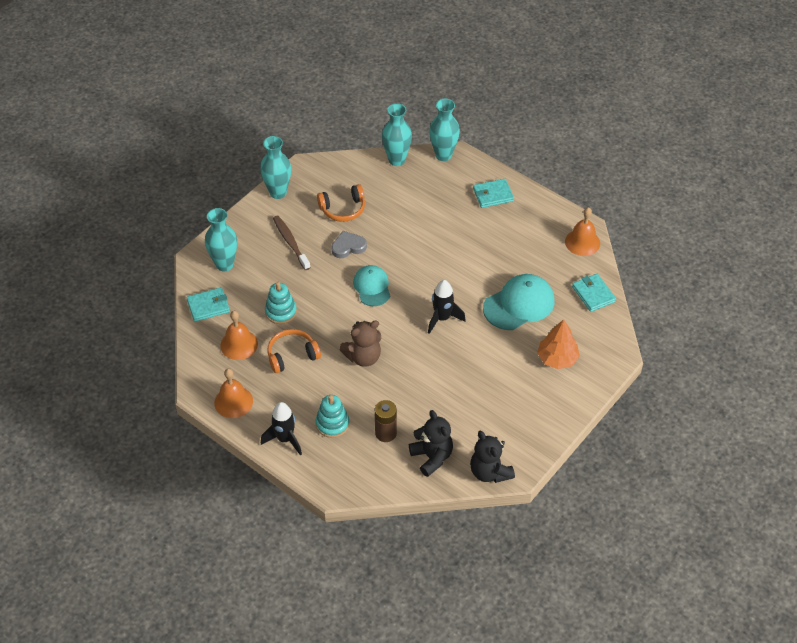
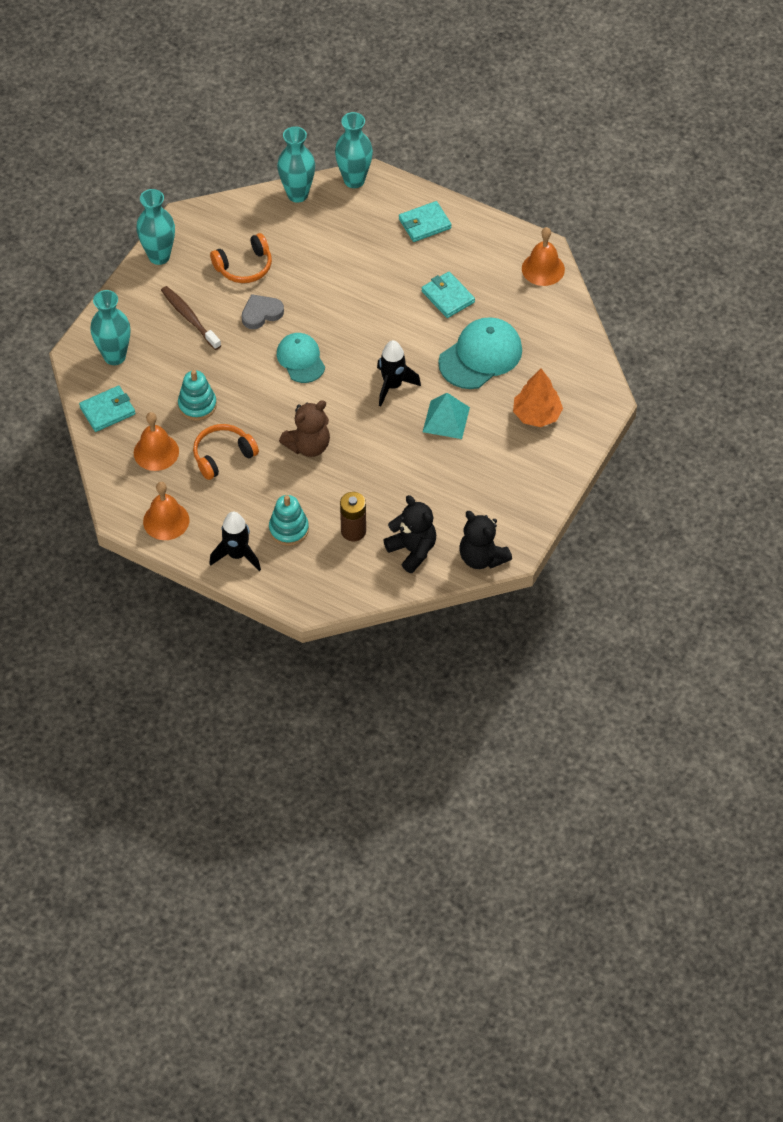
camera: 10 degrees left, 5 degrees up
turquoise wallet [572,274,616,312] -> turquoise wallet moved to [421,272,475,318]
none -> turquoise pyramid [423,393,470,439]

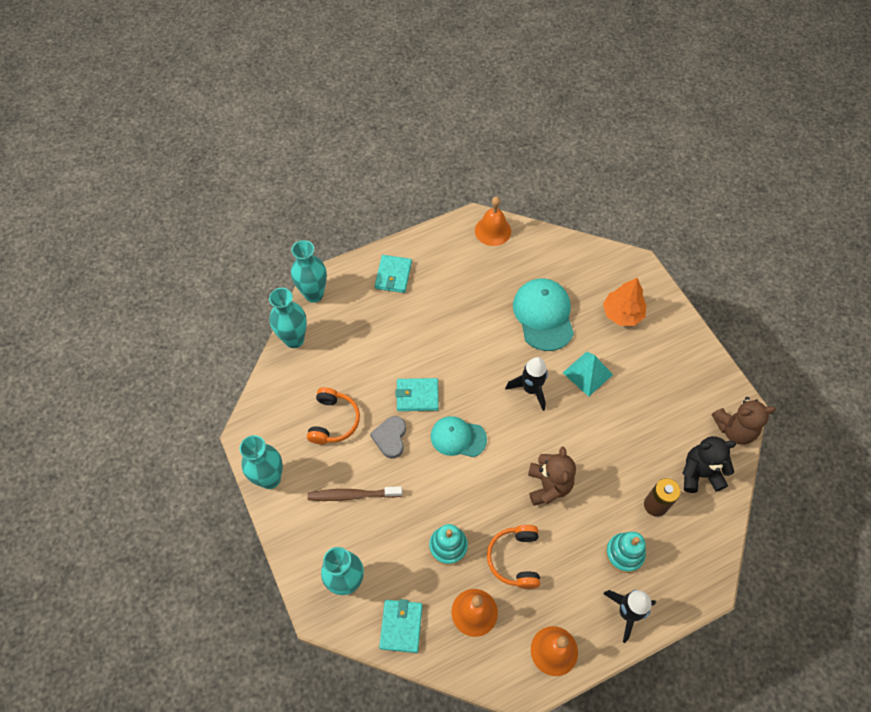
camera: 55 degrees left, 5 degrees up
turquoise wallet [421,272,475,318] -> turquoise wallet moved to [396,378,439,411]
black teddy bear [459,511,512,569] -> brown teddy bear [712,397,776,444]

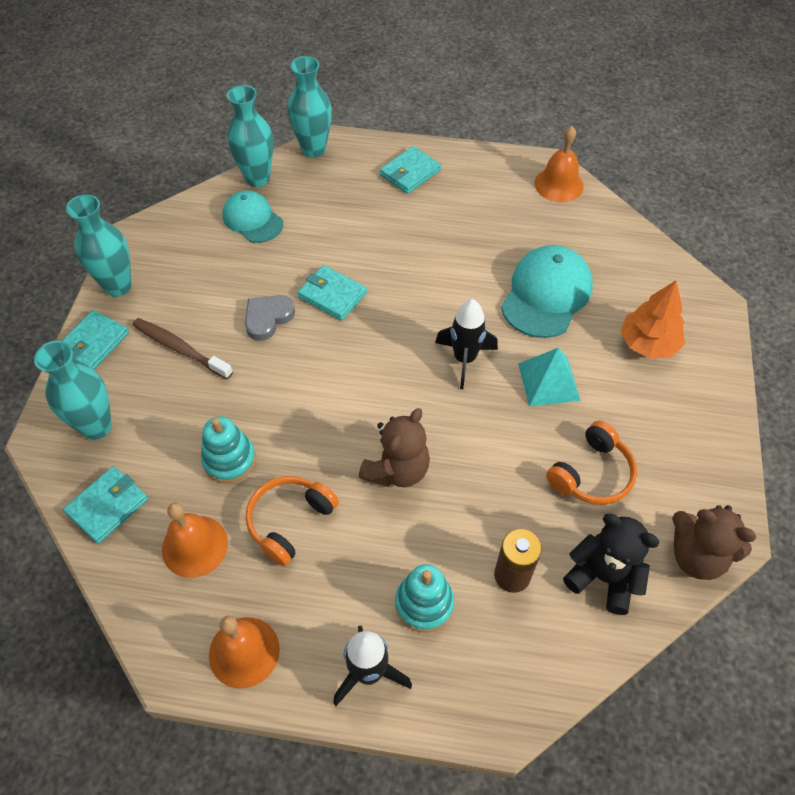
camera: 35 degrees right, 5 degrees down
orange headphones [307,387,360,444] -> orange headphones moved to [546,421,637,505]
turquoise cap [431,416,487,457] -> turquoise cap moved to [222,190,283,243]
none -> turquoise wallet [62,310,129,370]

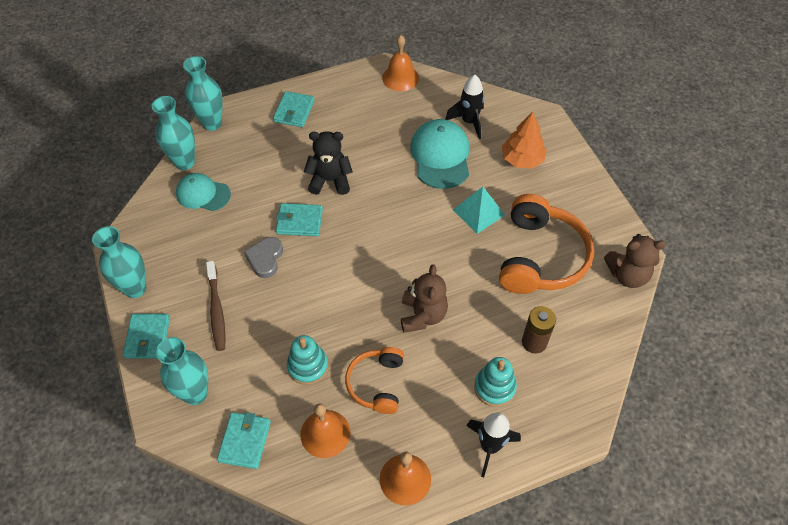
camera: 30 degrees left, 0 degrees up
brown toothbrush [133,318,233,379] -> brown toothbrush turned 105 degrees counterclockwise [206,261,225,351]
black rocket [435,299,498,389] -> black rocket moved to [445,75,484,139]
orange headphones [546,421,637,505] -> orange headphones [499,194,594,294], size x1.72
black teddy bear [563,514,660,615] -> black teddy bear moved to [304,131,353,195]

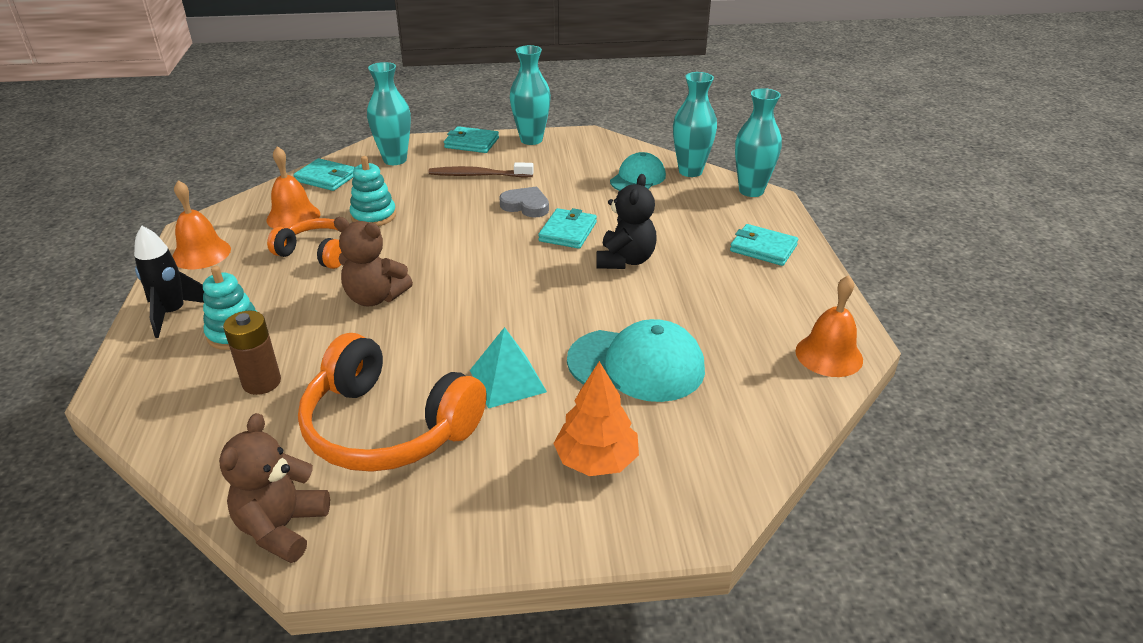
camera: 105 degrees right, 20 degrees down
black rocket [445,75,484,139] -> none

